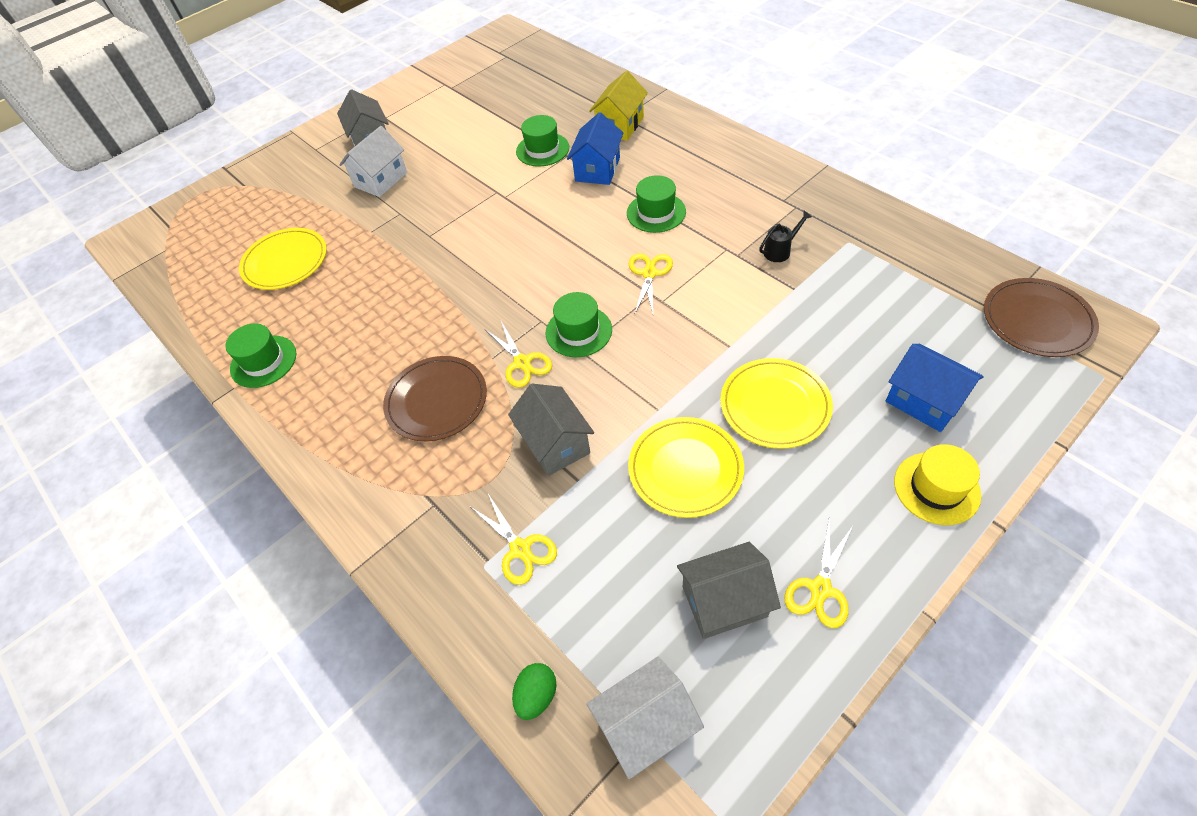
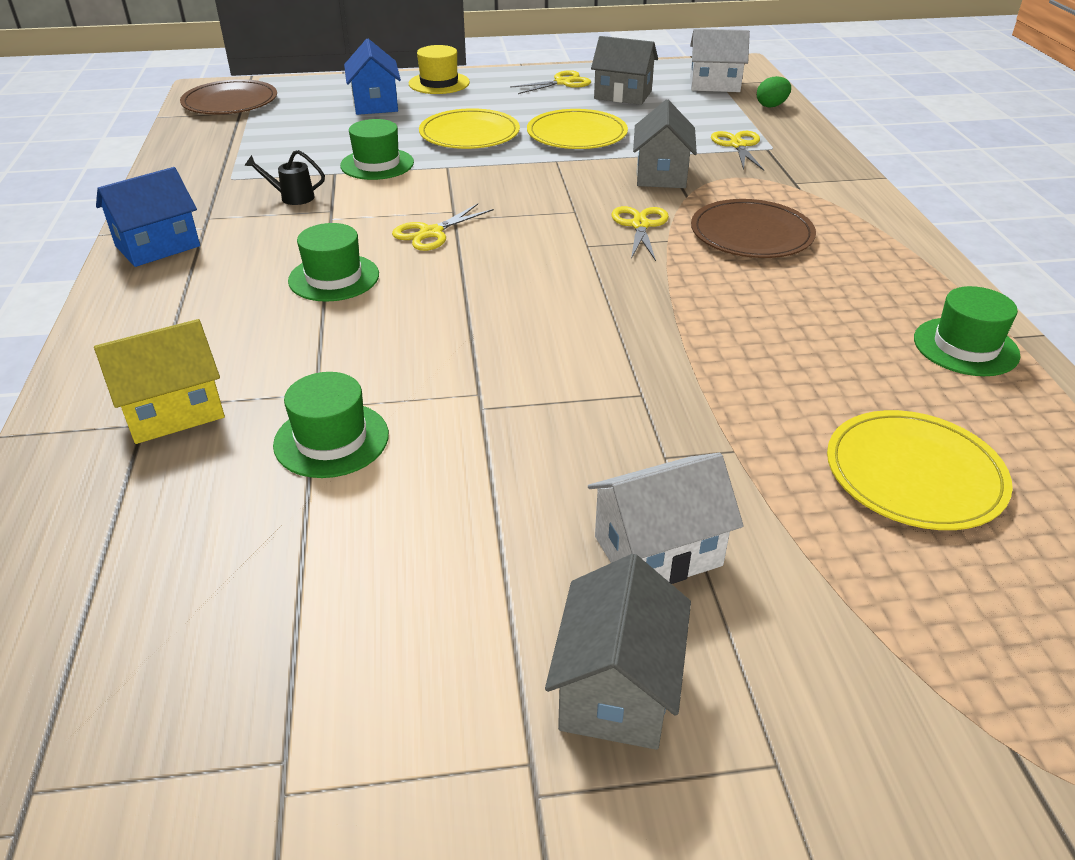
camera: 150 degrees left, 15 degrees down
green hat [546,292,612,357] -> green hat moved to [340,119,414,180]
blue house [567,112,623,185] -> blue house moved to [96,167,200,267]

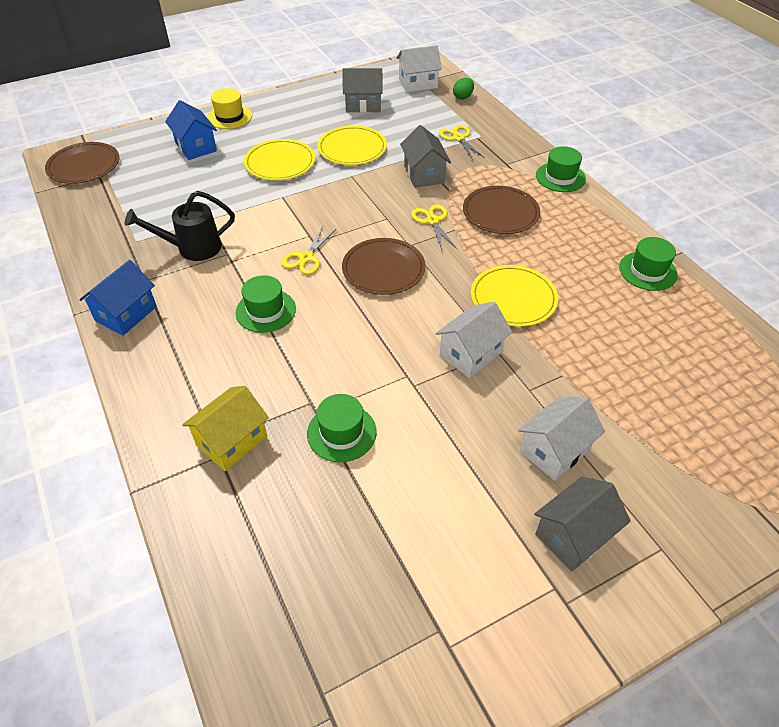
camera: 20 degrees left, 10 degrees up
black watering can [244,150,325,205] -> black watering can [125,191,235,261], size x1.85
green hat [340,119,414,180] -> green hat moved to [536,146,586,192]
yellow scissors [510,70,591,94] -> none
grey house [545,554,691,750] -> grey house turned 60 degrees clockwise [534,477,631,571]
yellow plate [827,410,1013,530] -> yellow plate moved to [471,265,558,327]
none -> brown plate [342,238,426,295]
none -> white house [435,302,512,378]

